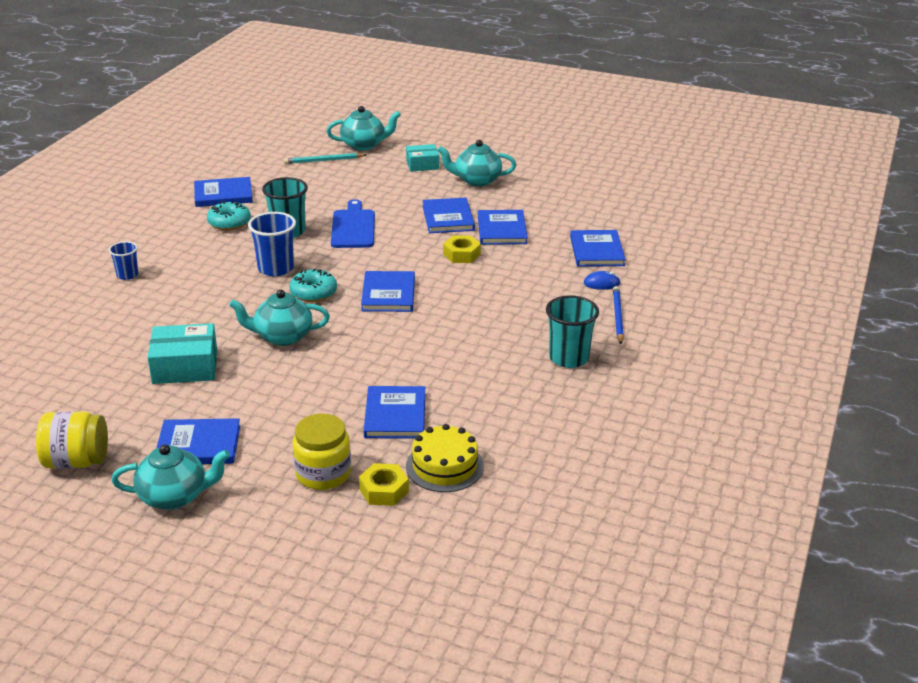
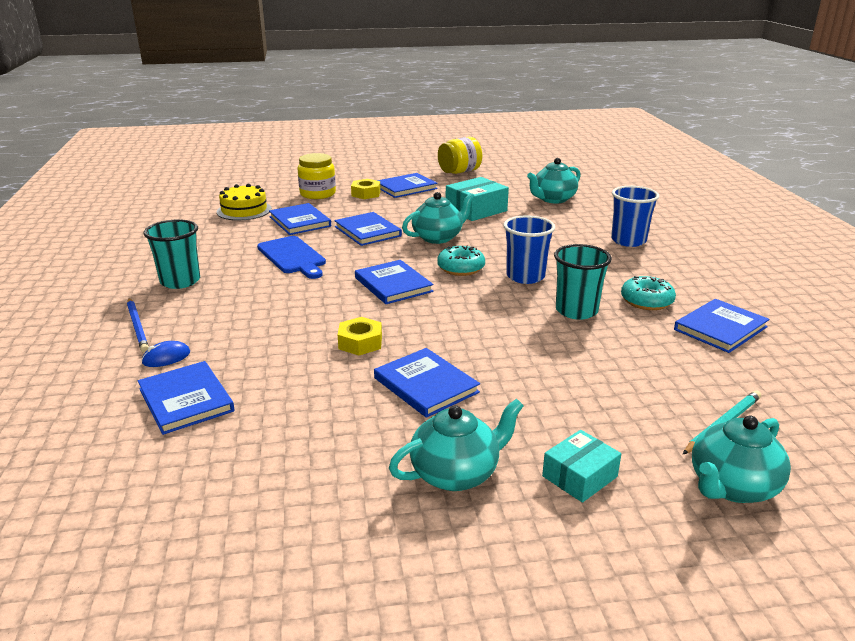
camera: 150 degrees right, 5 degrees down
blue cup [109,241,138,280] -> blue cup [611,186,659,247], size x1.69
turquoise teapot [111,444,230,510] -> turquoise teapot moved to [527,158,581,203]
blue cutting board [331,199,375,248] -> blue cutting board moved to [257,236,326,279]
yellow nut [359,463,409,506] -> yellow nut moved to [351,179,381,199]
blue book [478,210,528,245] -> blue book moved to [334,212,402,246]

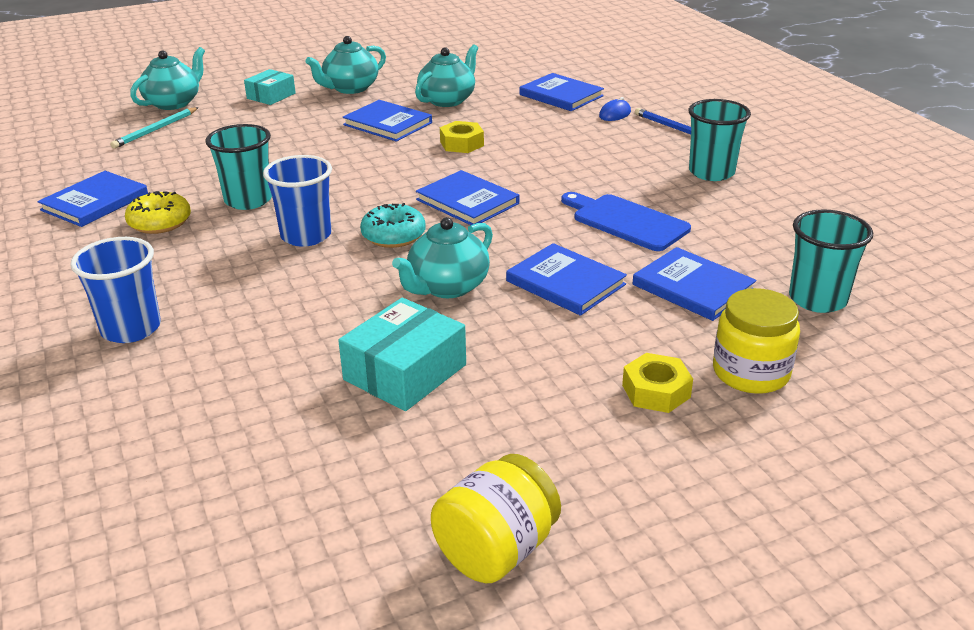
camera: 165 degrees right, 5 degrees up
yellow cake [217,184,272,220] -> turquoise cup [789,209,873,313]
blue book [377,173,438,198] -> none
turquoise teapot [527,158,581,203] -> turquoise teapot moved to [415,44,478,107]
turquoise donut [621,276,676,310] -> yellow donut [125,191,191,234]

